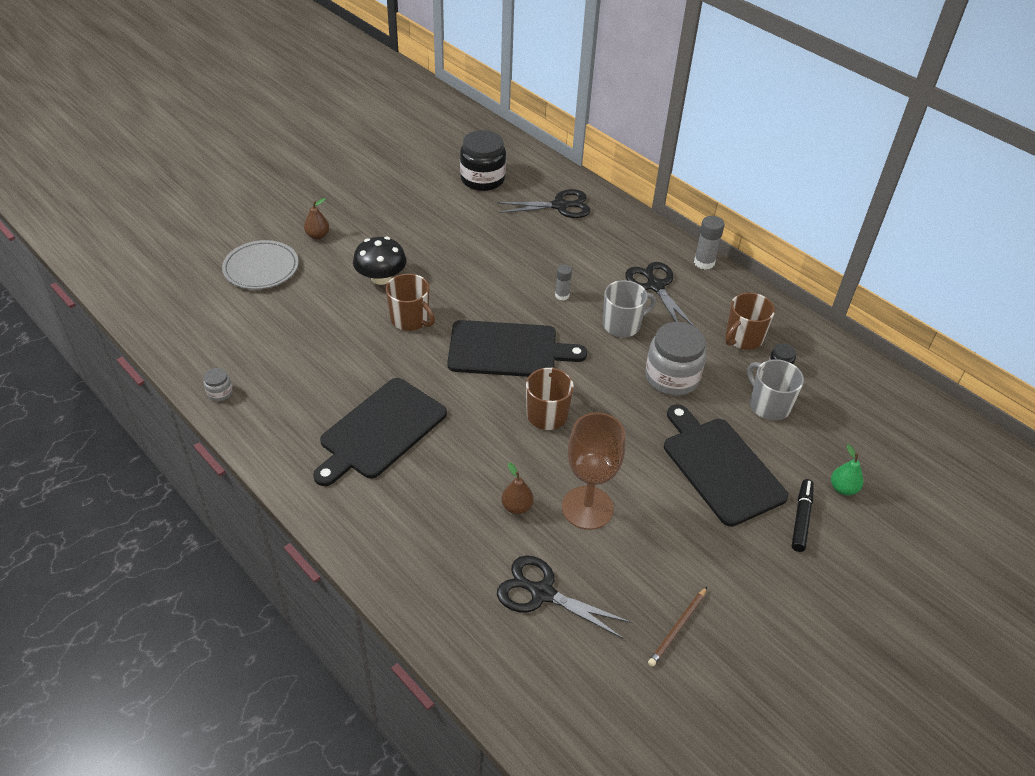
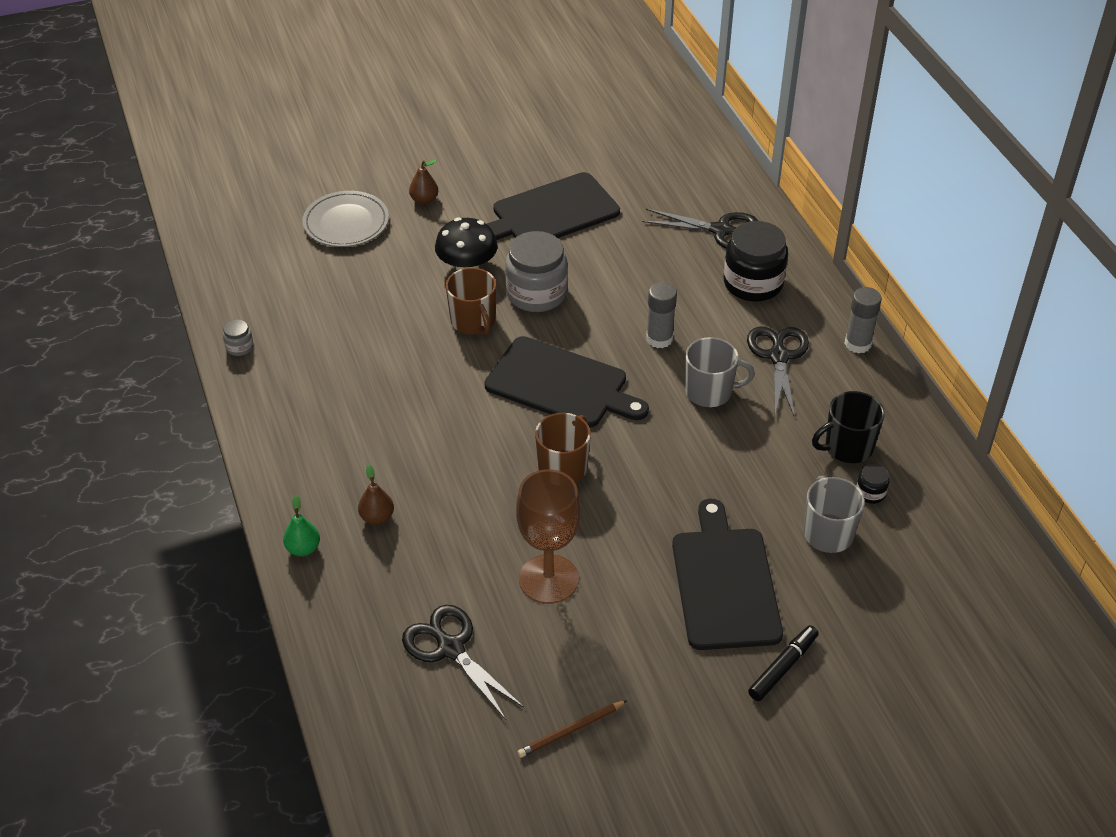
camera: 25 degrees right, 0 degrees up
black cutting board [313,378,447,486] -> black cutting board moved to [487,172,620,240]
black jar [460,130,506,191] -> black jar moved to [724,221,788,301]
brown pear [502,463,534,514] -> brown pear moved to [358,464,394,525]
grey glue stick [555,265,572,300] -> grey glue stick [646,282,677,348], size x1.53
grey jar [645,322,707,396] -> grey jar moved to [505,231,568,312]
brown mug [725,293,775,350] -> black mug [812,391,885,463]
green pear [831,444,863,495] -> green pear moved to [283,495,320,556]

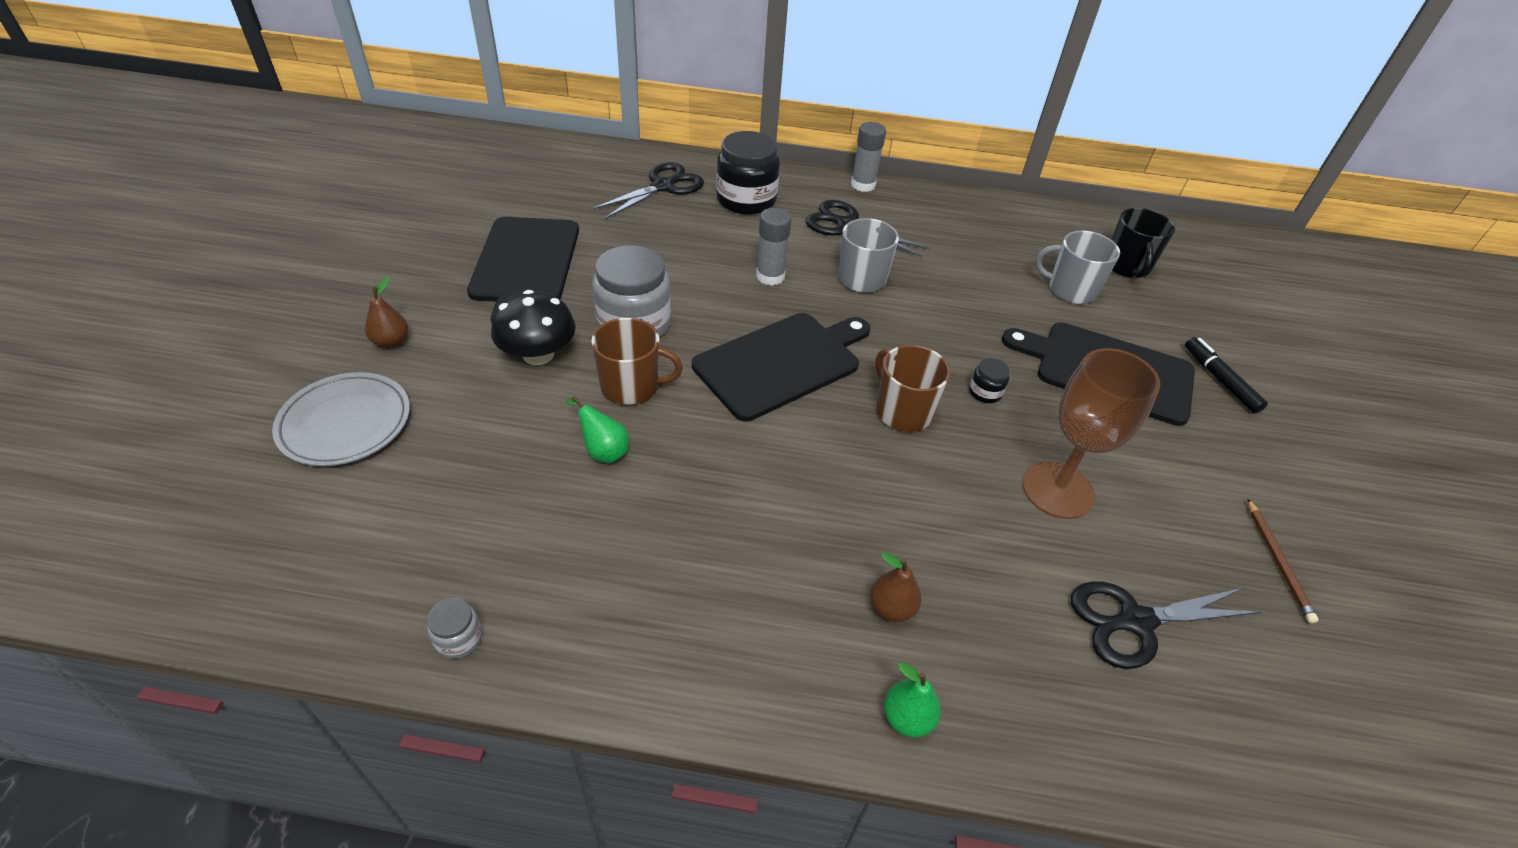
camera: 65 degrees left, 0 degrees up
black mug [812,391,885,463] -> black mug moved to [1111,208,1175,278]
black jar [856,464,889,504] -> black jar moved to [969,358,1010,403]
none -> green pear [566,396,629,463]

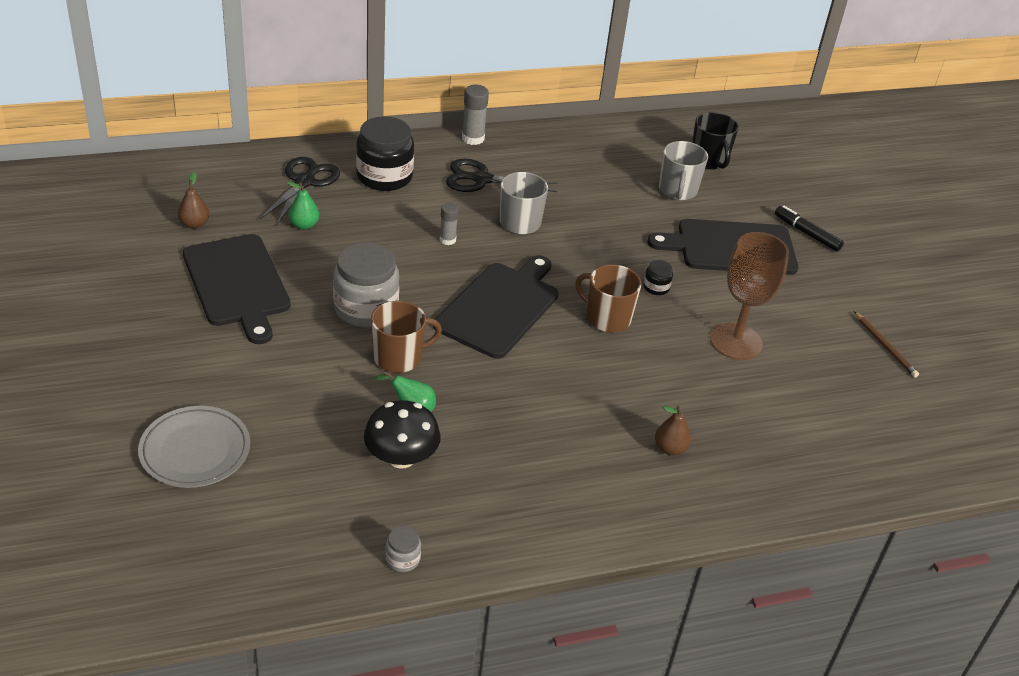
camera: 25 degrees left, 5 degrees down
brown pear [365,277,408,348] -> brown pear moved to [178,172,209,229]
black mushroom [491,290,576,365] -> black mushroom moved to [364,400,441,469]
grey glue stick [756,208,792,286] -> grey glue stick [440,203,459,245], size x0.65
green pear [884,662,941,738] -> green pear moved to [287,181,319,230]
grey mug [1035,231,1120,304] -> grey mug turned 75 degrees counterclockwise [659,141,708,200]
black scissors [1071,581,1262,669] -> none

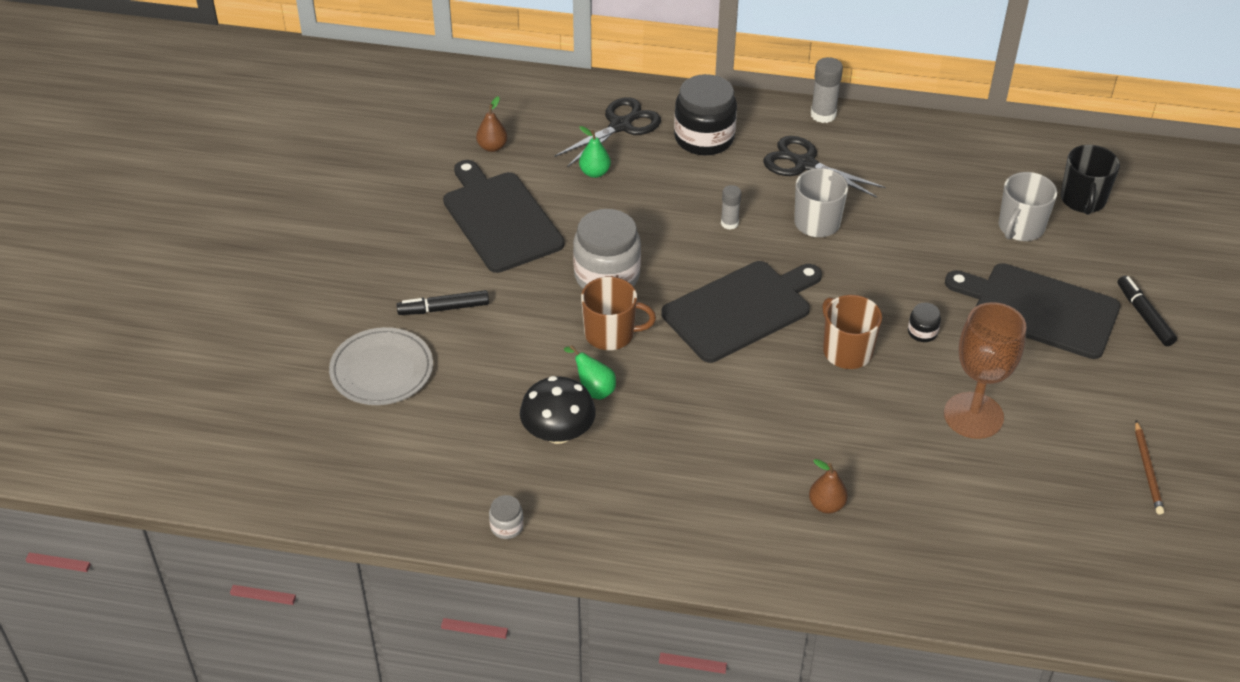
camera: 30 degrees right, 5 degrees up
black cutting board [183,234,291,344] -> black cutting board turned 150 degrees clockwise [443,160,565,273]
none -> black marker [396,290,489,315]

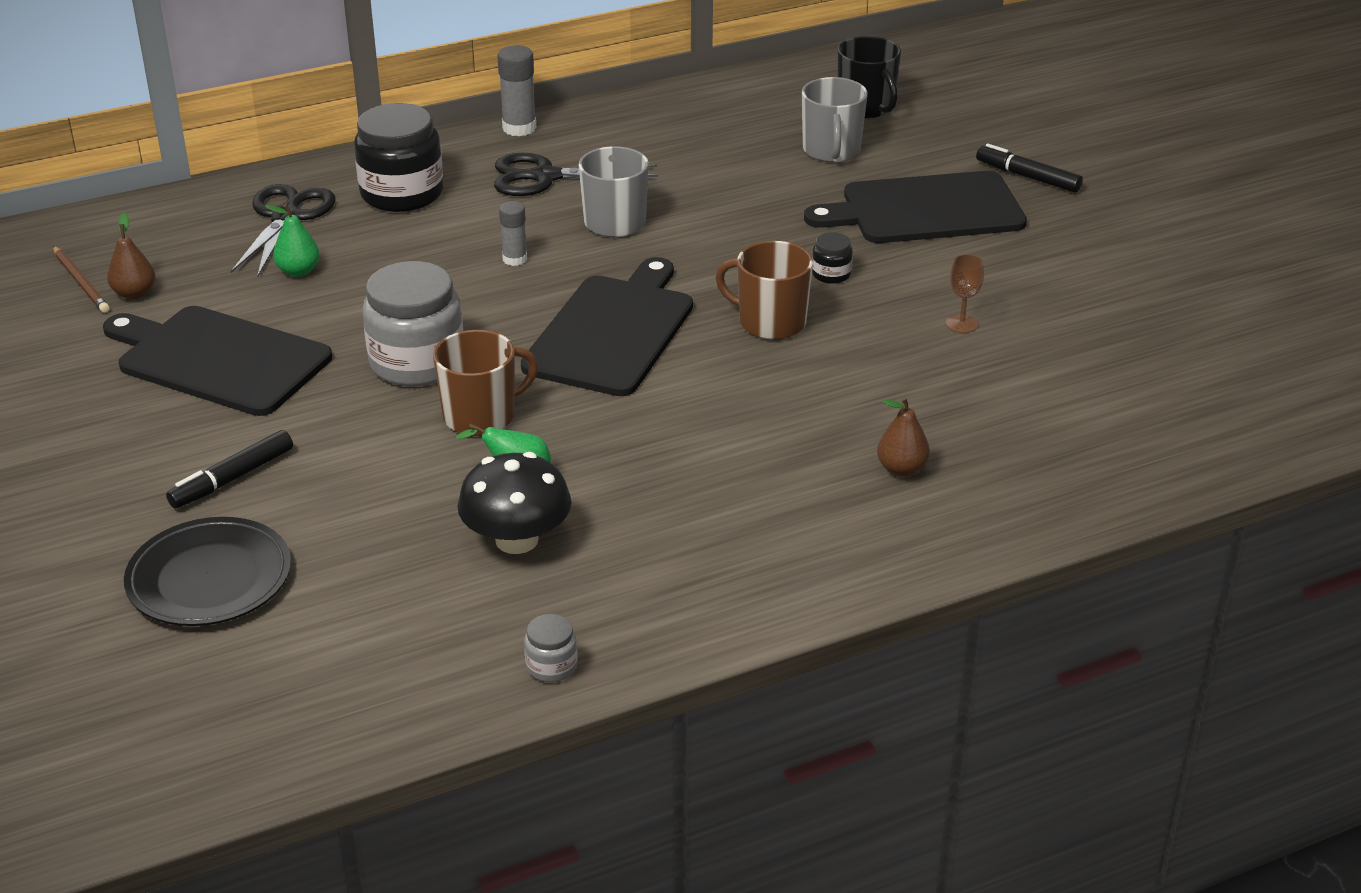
camera: 35 degrees left, 10 degrees down
grey plate [329,327,433,405] -> black plate [124,517,291,626]
brown goblet [944,302,1026,439] -> brown goblet [946,254,984,333], size x0.42
brown pencil [1135,421,1164,515] -> brown pencil moved to [53,246,110,313]

